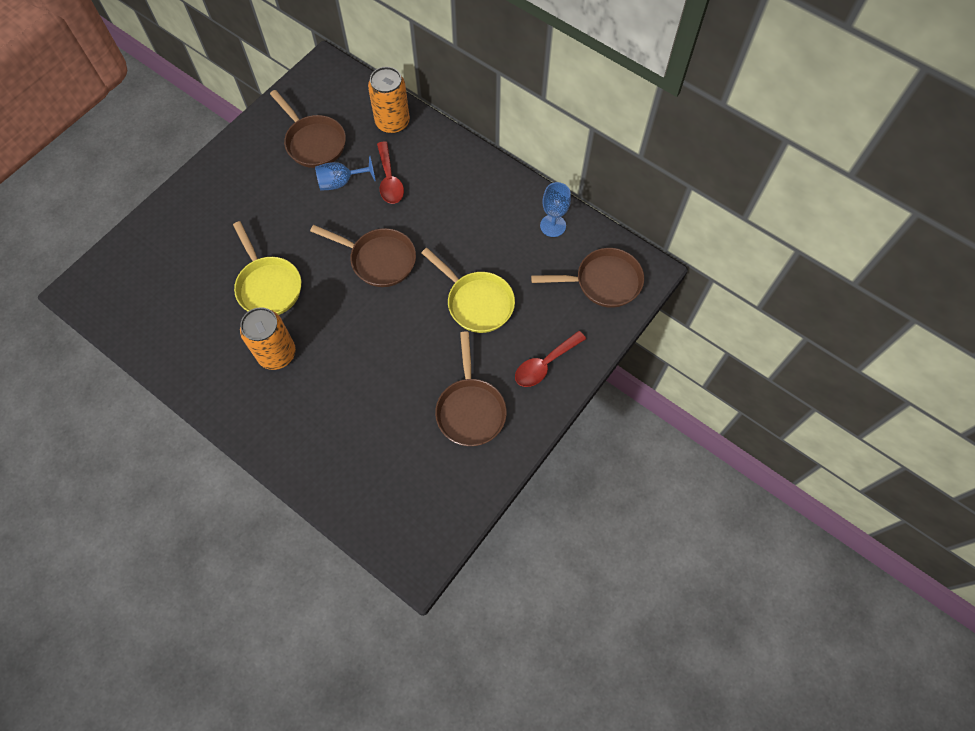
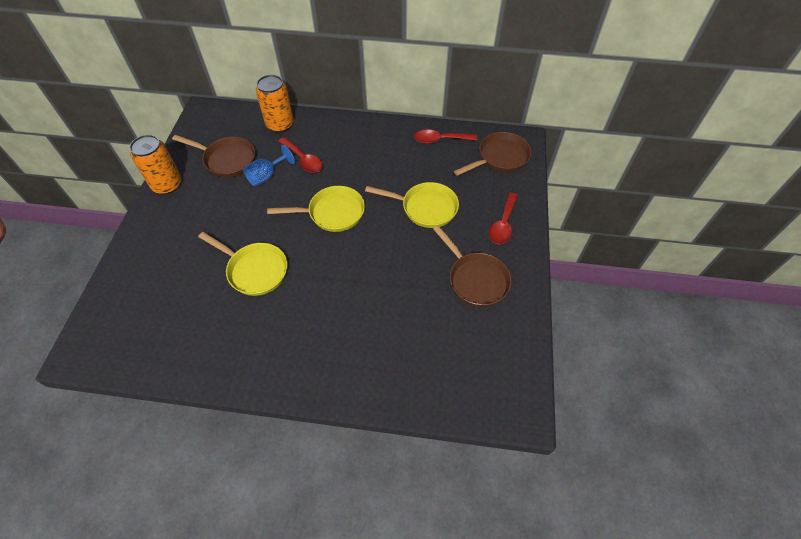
camera: 30 degrees left, 10 degrees down
orange can [240,307,296,370] -> orange can moved to [129,135,182,194]
brown pan [310,225,416,287] -> yellow pan [267,186,365,232]
blue goblet [540,182,571,237] -> red spoon [414,130,477,144]

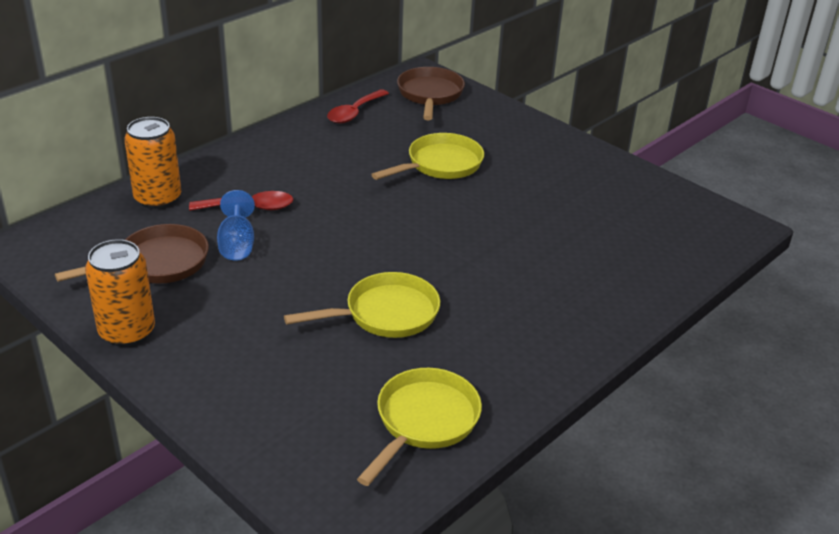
camera: 55 degrees left, 20 degrees down
yellow pan [267,186,365,232] -> yellow pan moved to [357,368,482,486]
brown pan [433,225,512,307] -> none
red spoon [489,193,518,244] -> none

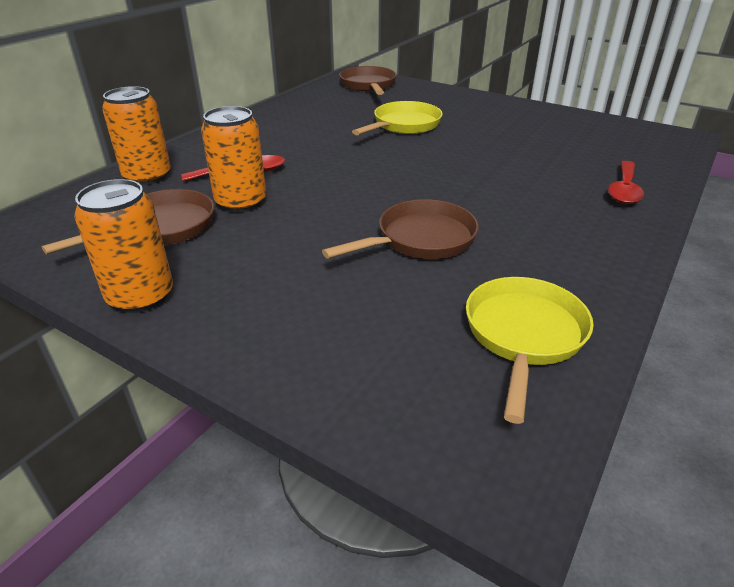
camera: 10 degrees left, 0 degrees up
blue goblet [217,190,255,261] -> orange can [201,106,266,212]
yellow pan [284,272,440,338] -> brown pan [322,199,479,259]
red spoon [327,89,389,123] -> red spoon moved to [608,161,644,204]

